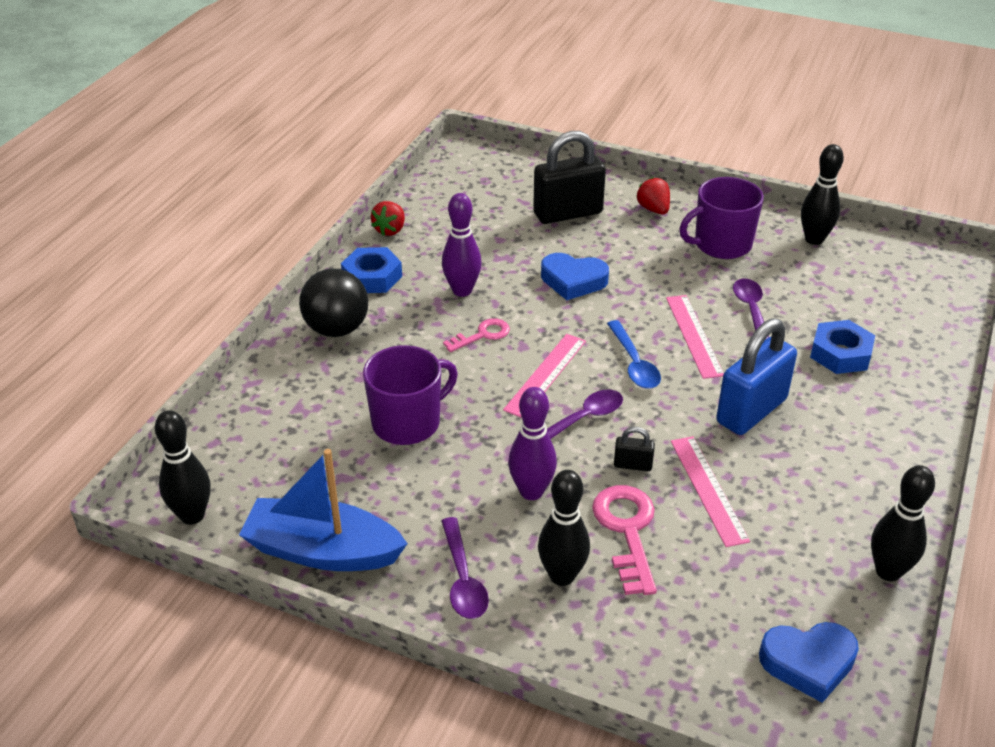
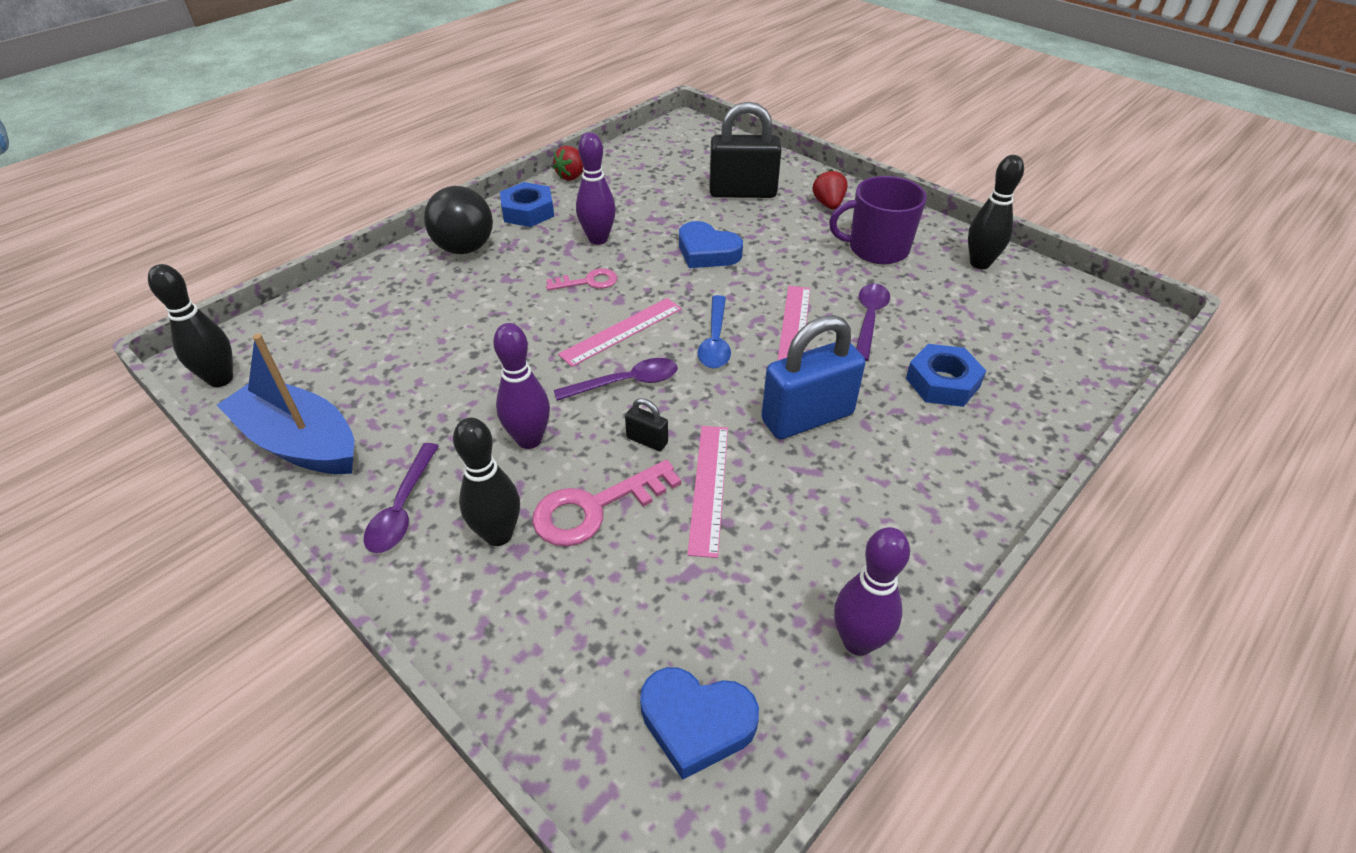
camera: 20 degrees right, 5 degrees up
purple mug [363,345,458,445] -> none
pink key [592,485,657,595] -> pink key turned 135 degrees counterclockwise [532,460,681,547]
black bowling pin [871,465,935,581] -> purple bowling pin [834,527,910,656]

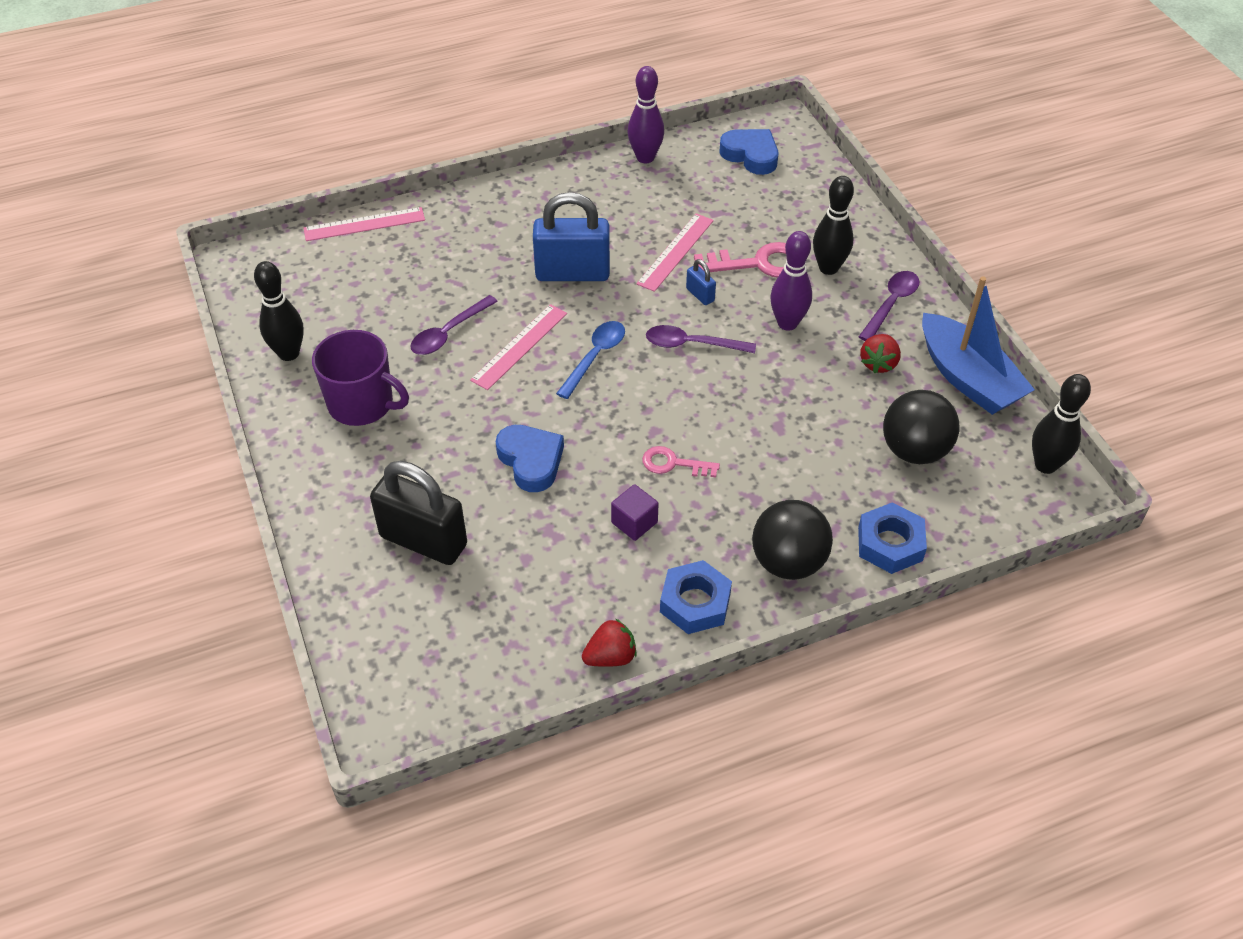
camera: 155 degrees left, 5 degrees up
pink ruler [558,298,682,367] -> pink ruler moved to [304,207,425,241]
purple bowling pin [576,132,616,245] -> purple cube [611,484,659,541]
black padlock [625,398,668,451] -> blue padlock [686,259,716,305]
red strawberry [813,169,848,209] -> red strawberry moved to [860,334,901,373]
blue nut [906,344,986,407] -> blue nut moved to [858,502,927,574]
none -> black ball [883,390,959,464]

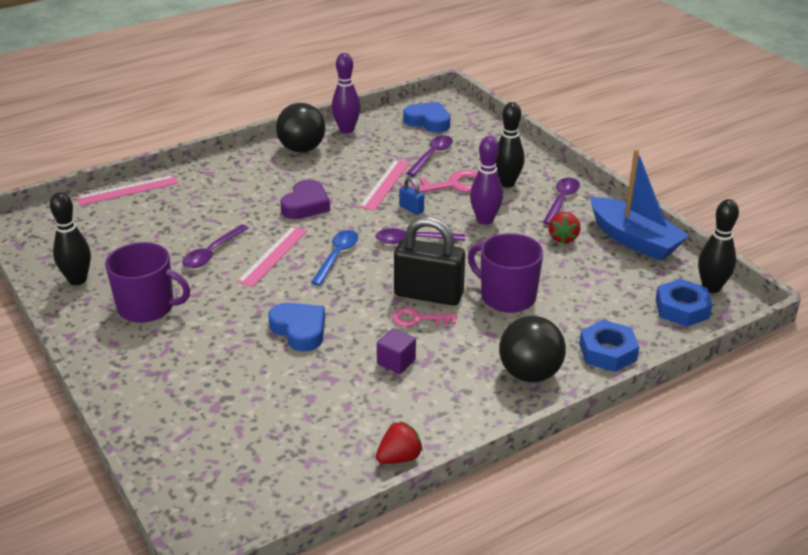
camera: 10 degrees left, 15 degrees down
black padlock [370,461,467,565] -> black padlock moved to [394,216,465,306]
blue padlock [533,192,610,281] -> purple heart [280,179,330,219]
blue nut [660,560,732,634] -> blue nut moved to [656,279,712,327]
black ball [883,390,959,464] -> black ball moved to [276,103,325,152]
none -> purple spoon [407,135,453,176]
none -> purple mug [468,233,543,313]

